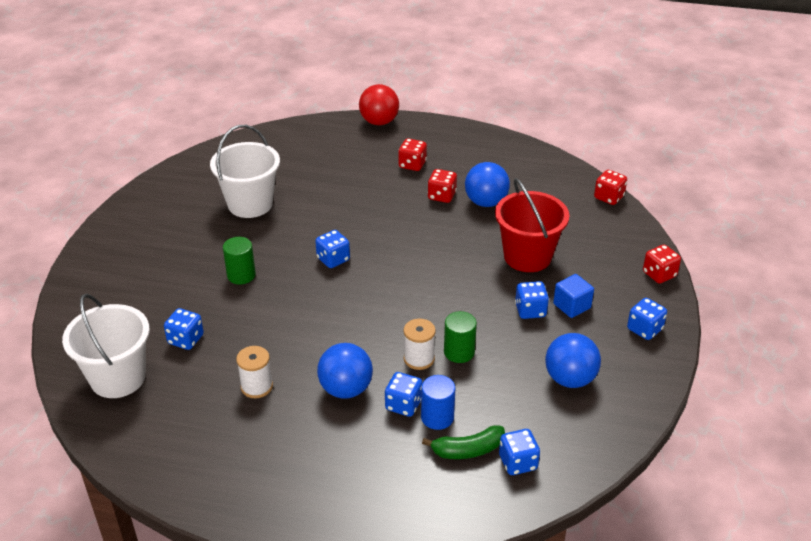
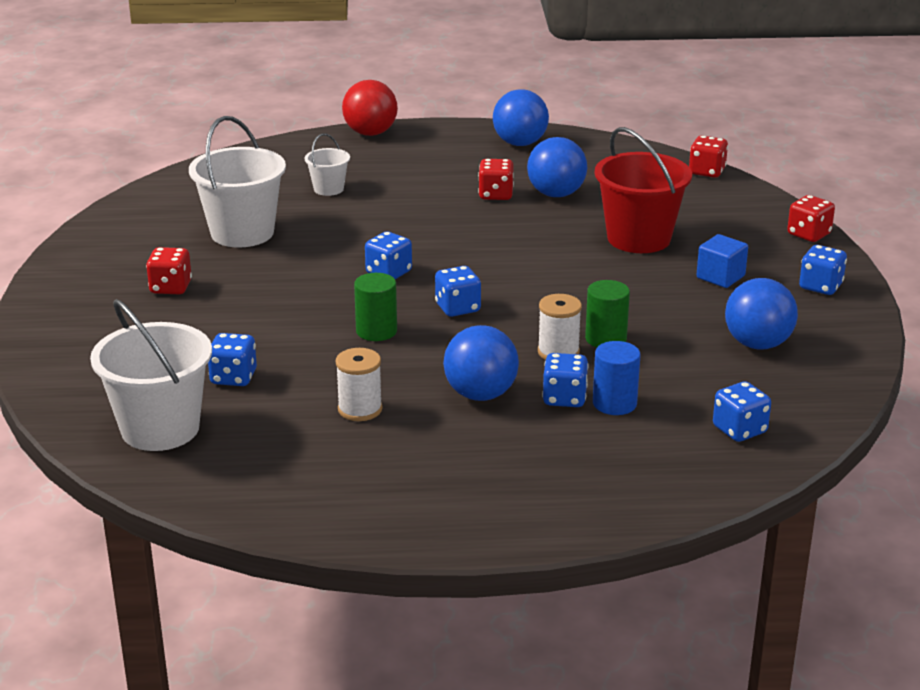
camera: 15 degrees left, 10 degrees down
green cylinder [223,237,256,285] -> green cylinder moved to [354,273,397,341]
red dice [398,138,427,171] -> red dice moved to [146,247,192,294]
green banana [422,425,505,459] -> none
blue dice [515,281,549,319] -> blue dice moved to [435,266,481,317]
none -> white bucket [305,133,350,196]
none -> blue ball [493,89,549,146]

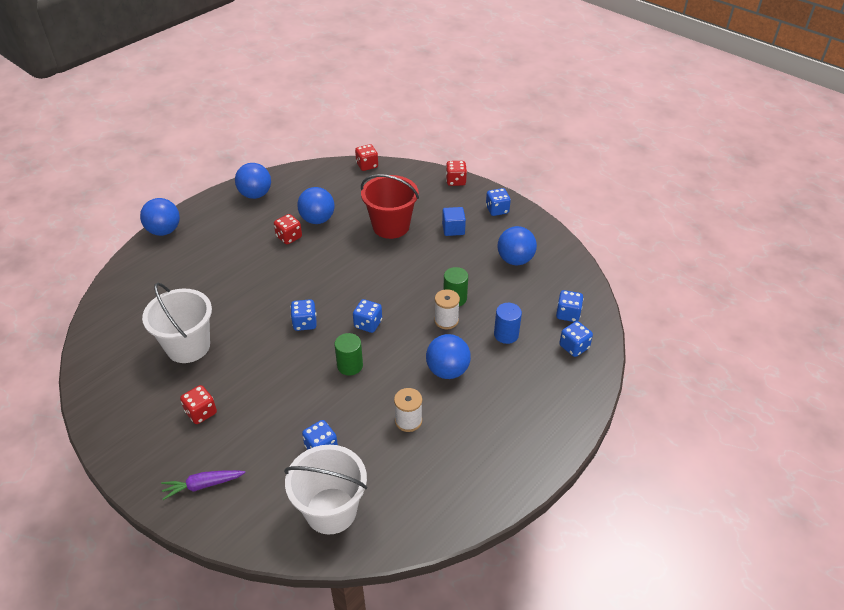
camera: 45 degrees left, 15 degrees up
white bucket [305,133,350,196] -> none
red ball [342,80,398,136] -> blue ball [140,198,180,236]
blue dice [542,353,589,407] -> blue dice moved to [559,321,593,357]
none -> purple carrot [161,470,245,500]

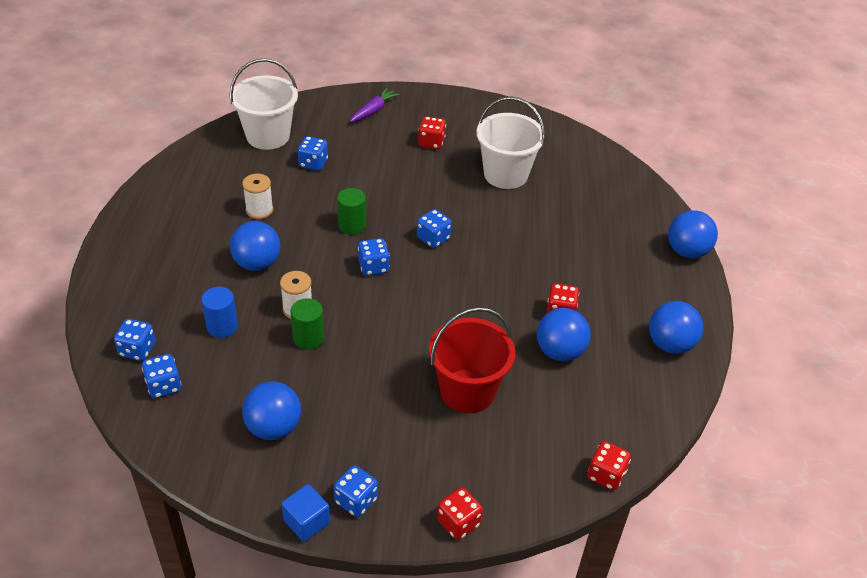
camera: 140 degrees right, 0 degrees up
blue cube [442,207,466,236] -> blue cube moved to [281,484,330,542]

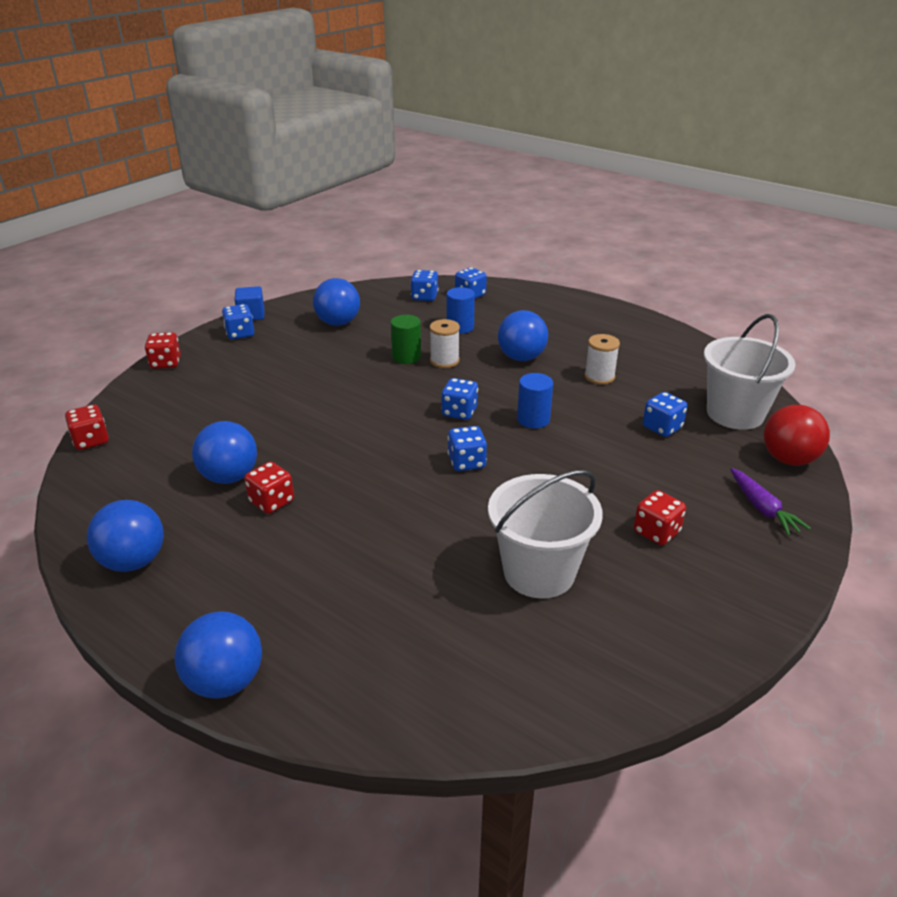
camera: 125 degrees right, 10 degrees down
green cylinder [337,188,366,234] -> blue cylinder [517,373,553,429]
red bucket [429,307,515,413] -> none
none -> red ball [764,405,830,466]

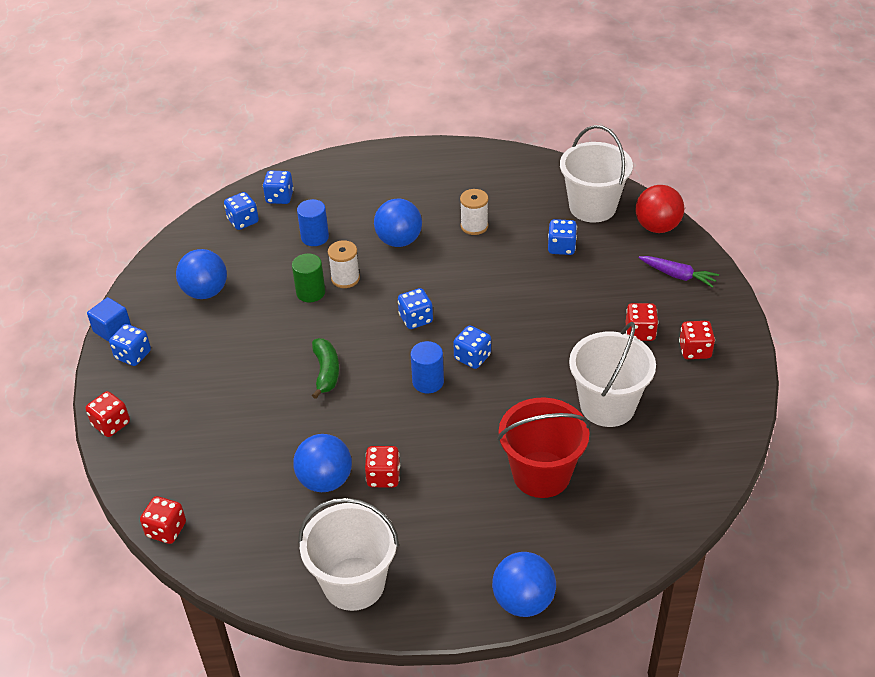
camera: 40 degrees left, 10 degrees up
blue ball [87,500,164,572] -> white bucket [298,498,399,611]
blue cylinder [517,373,553,429] -> blue cylinder moved to [411,341,444,393]
none -> green banana [312,338,339,399]
none -> red bucket [497,398,590,498]
none -> red dice [679,321,715,359]

